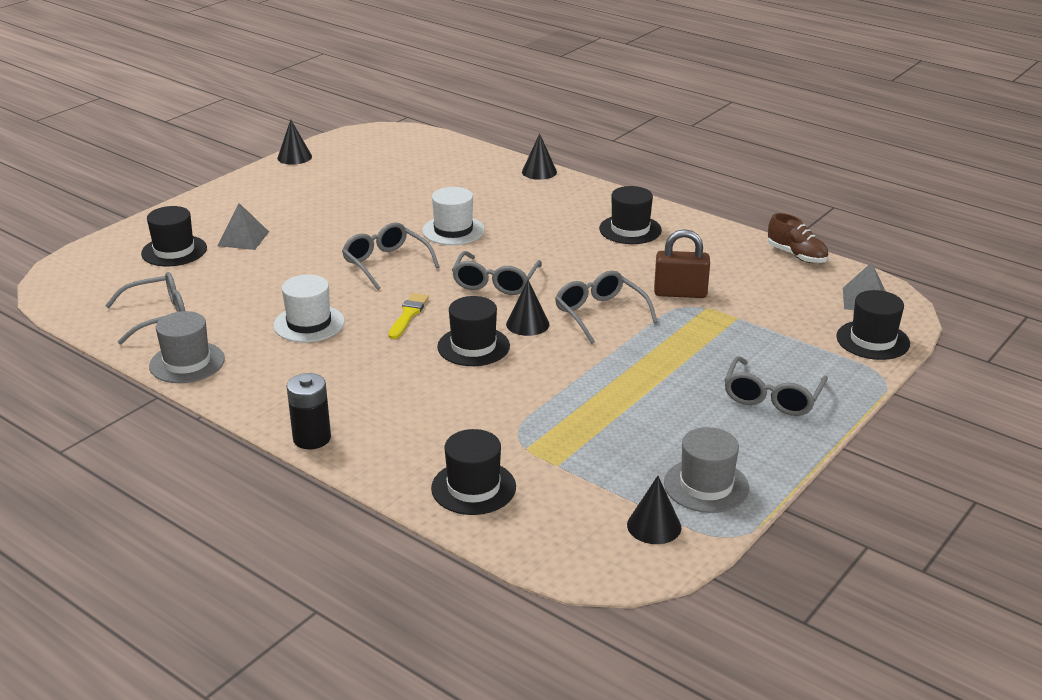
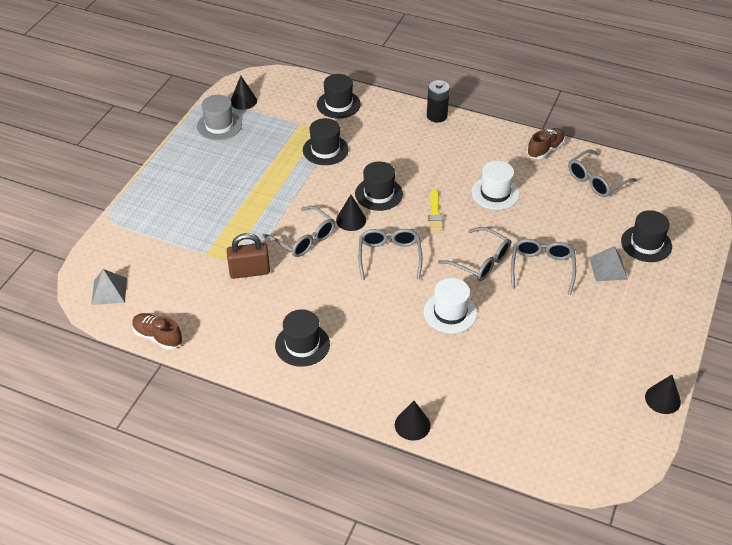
camera: 165 degrees right, 15 degrees up
grey hat [149,311,225,383] -> brown shoe [527,128,565,159]
grey glasses [724,356,828,416] -> grey glasses moved to [511,239,576,295]
black hat [836,290,910,360] -> black hat moved to [303,118,349,165]

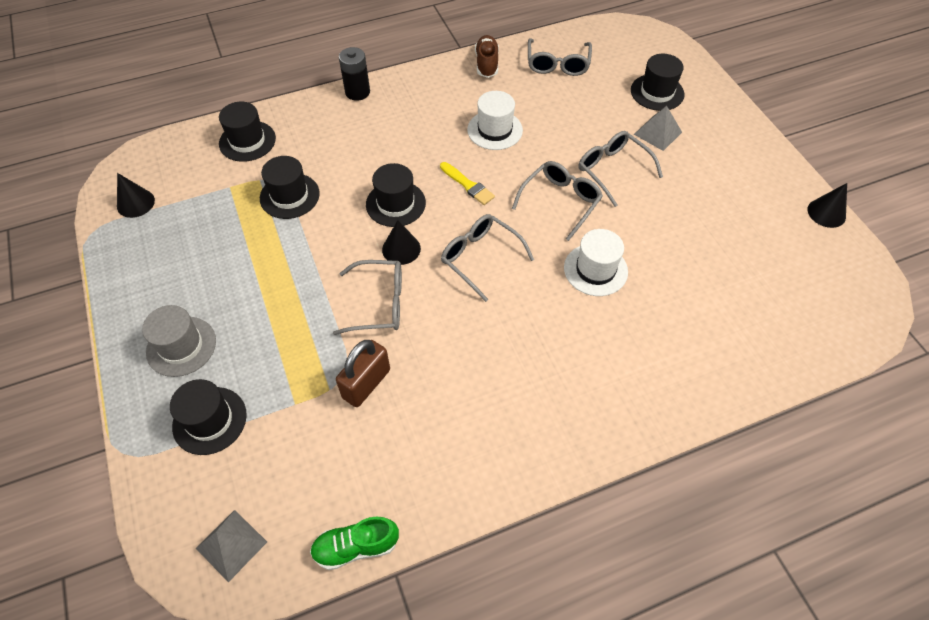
camera: 45 degrees left, 10 degrees up
brown shoe [132,313,182,350] -> green shoe [310,517,399,570]
grey hat [197,95,242,140] -> grey hat moved to [142,305,216,377]
black hat [275,309,330,367] -> black hat moved to [170,379,247,455]
black cone [395,401,431,441] -> none
grey glasses [438,227,511,281] -> grey glasses turned 45 degrees counterclockwise [512,161,603,241]

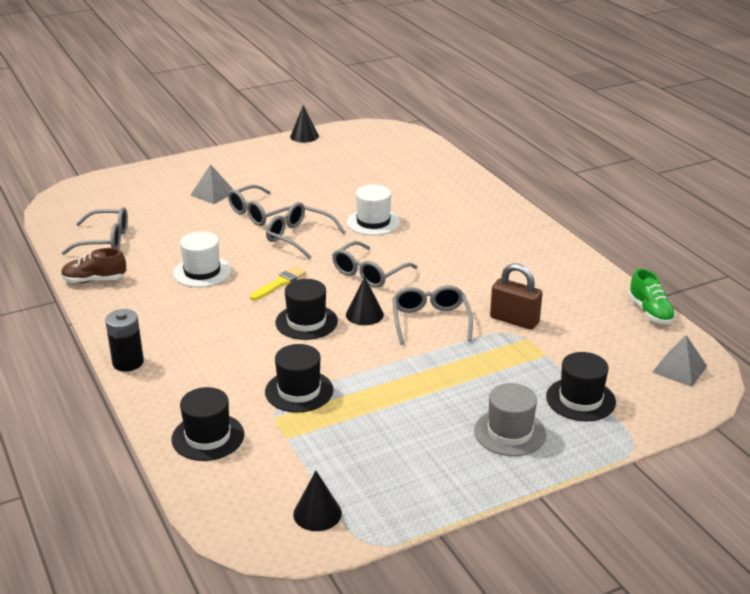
camera: 95 degrees left, 25 degrees down
black hat [631,54,684,111] -> none

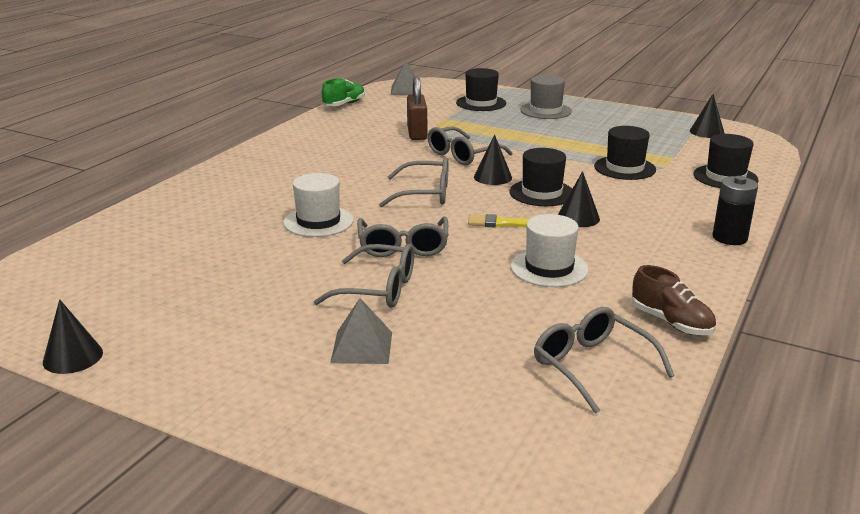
camera: 125 degrees left, 5 degrees down
none -> black cone [558,171,600,227]

